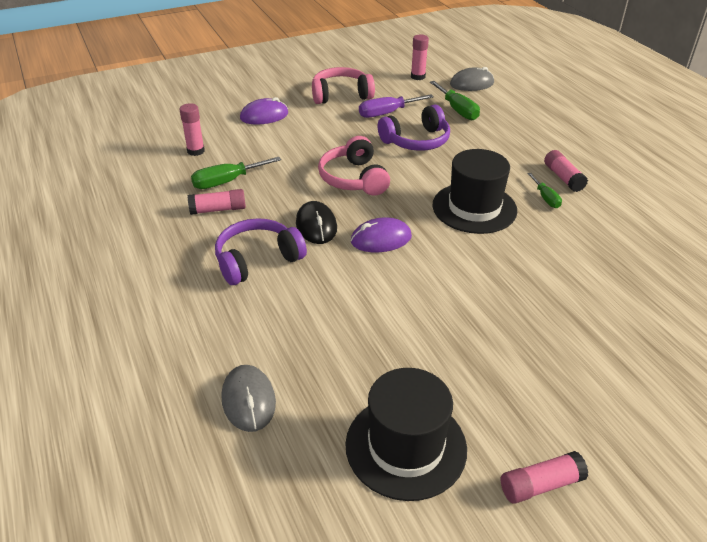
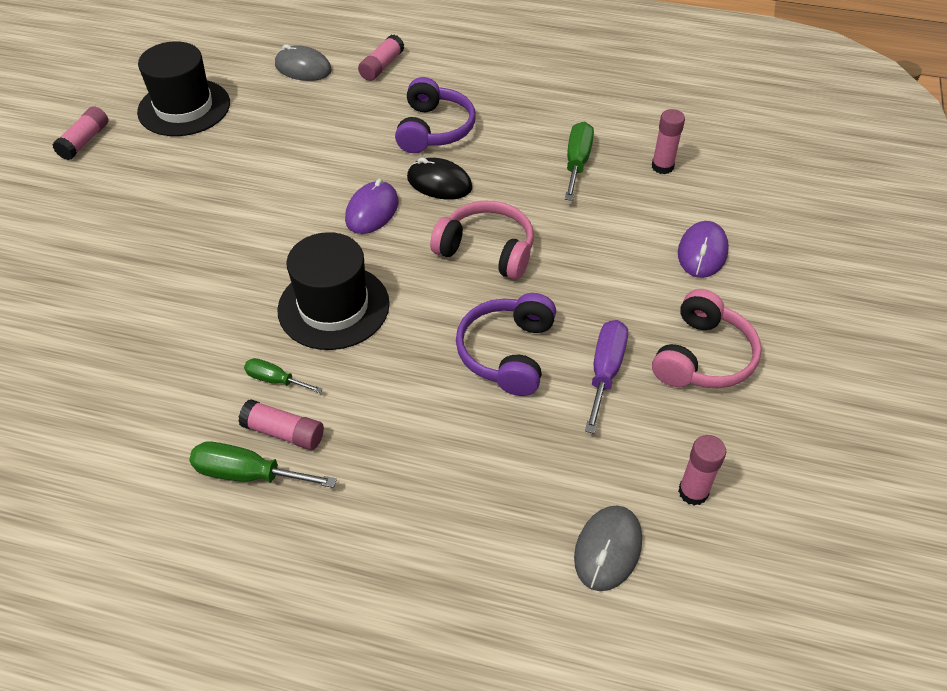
camera: 130 degrees right, 10 degrees up
pink glue stick [188,189,246,215] -> pink glue stick moved to [358,34,404,81]
green screwdriver [430,81,480,120] -> green screwdriver moved to [189,441,337,488]

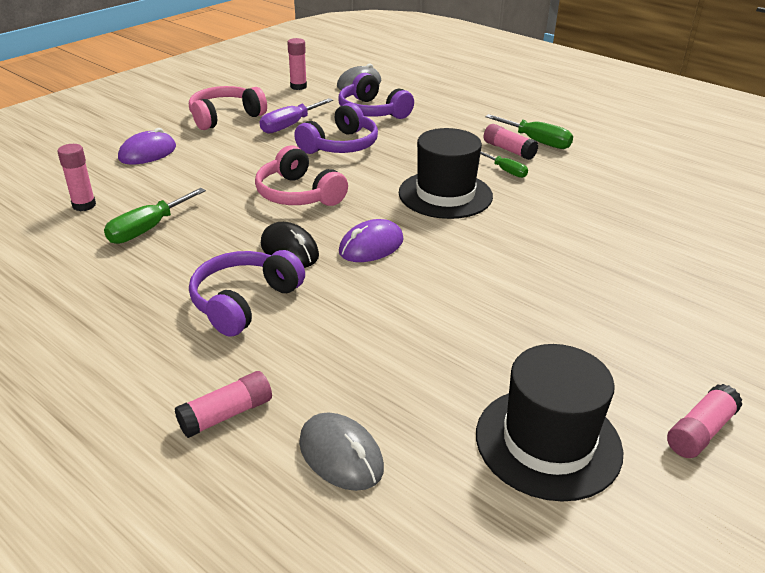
camera: 155 degrees left, 15 degrees down
none -> purple headphones [338,73,414,119]

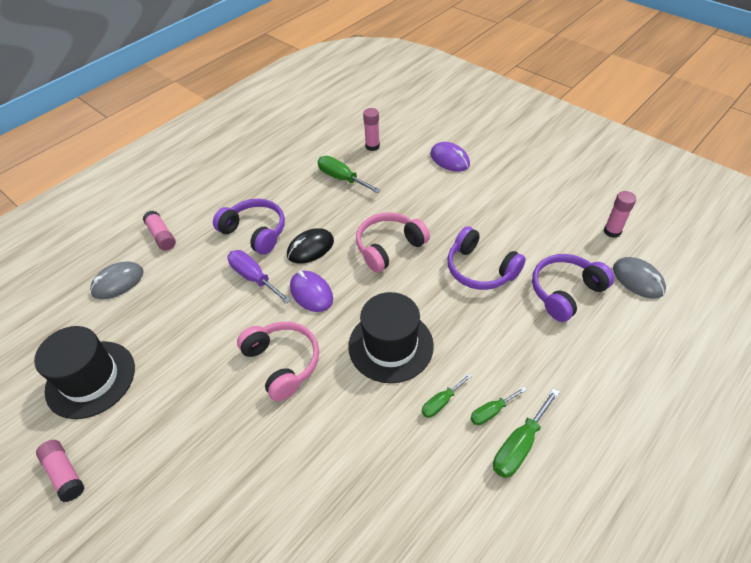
camera: 95 degrees right, 15 degrees up
pink headphones [189,86,267,130] -> pink headphones moved to [237,322,319,401]
purple screwdriver [260,98,333,134] -> purple screwdriver moved to [228,250,291,304]
pink glue stick [483,124,539,160] -> green screwdriver [470,387,526,425]

